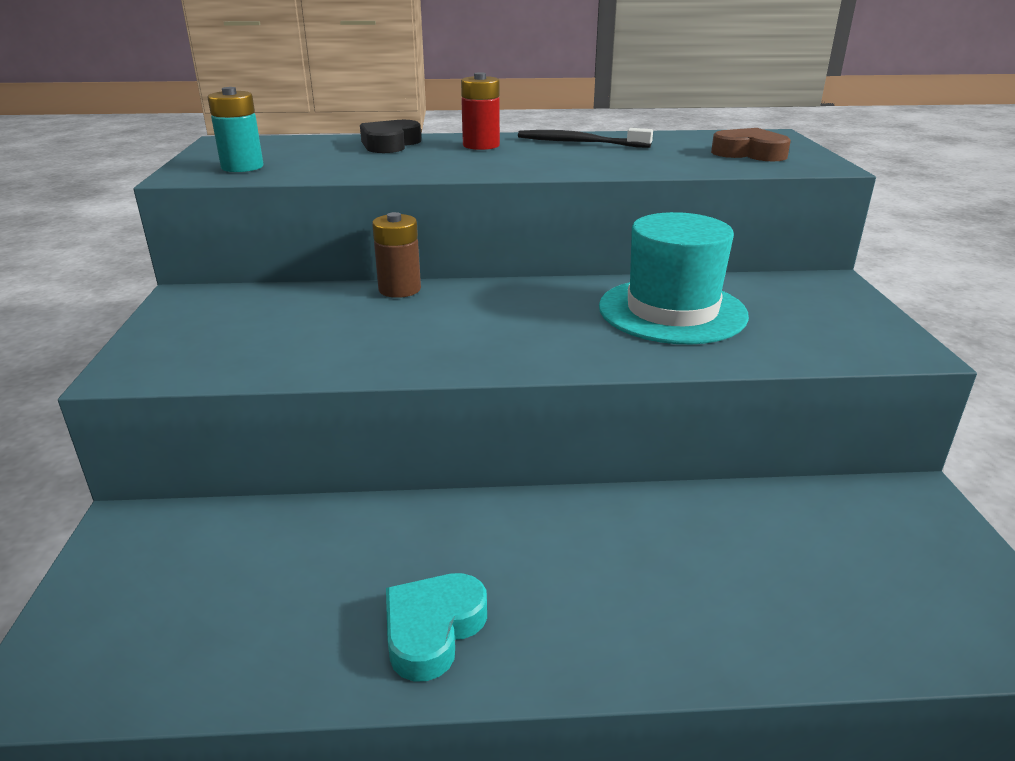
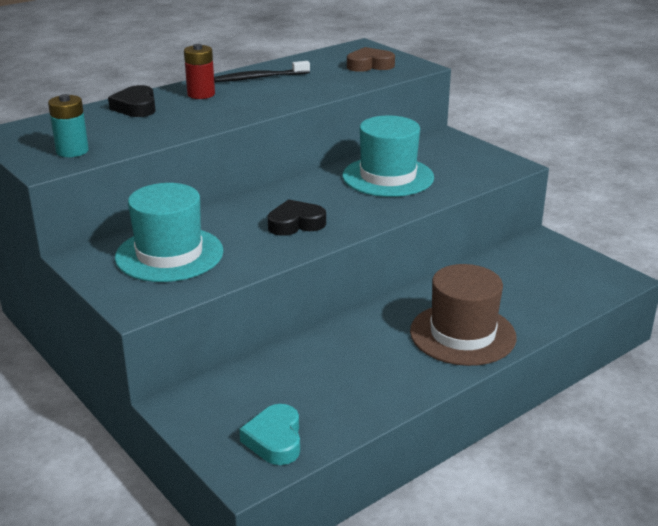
camera: 35 degrees left, 0 degrees up
brown battery [372,212,421,298] -> none
turquoise heart [386,573,487,681] -> turquoise heart moved to [239,404,300,465]
none -> turquoise hat [115,183,224,282]
none -> black heart [268,199,326,236]
none -> brown hat [410,264,517,366]

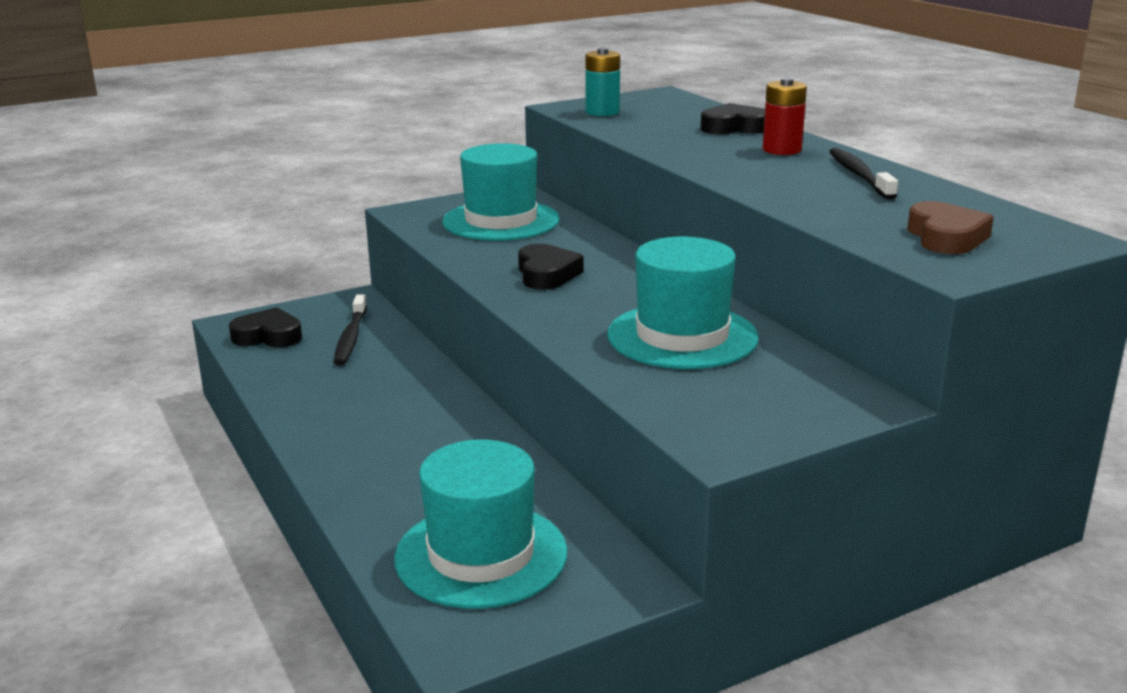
camera: 100 degrees right, 5 degrees down
turquoise heart [239,404,300,465] -> black heart [229,307,302,347]
brown hat [410,264,517,366] -> none
none -> black toothbrush [334,294,367,366]
none -> turquoise hat [394,440,567,609]

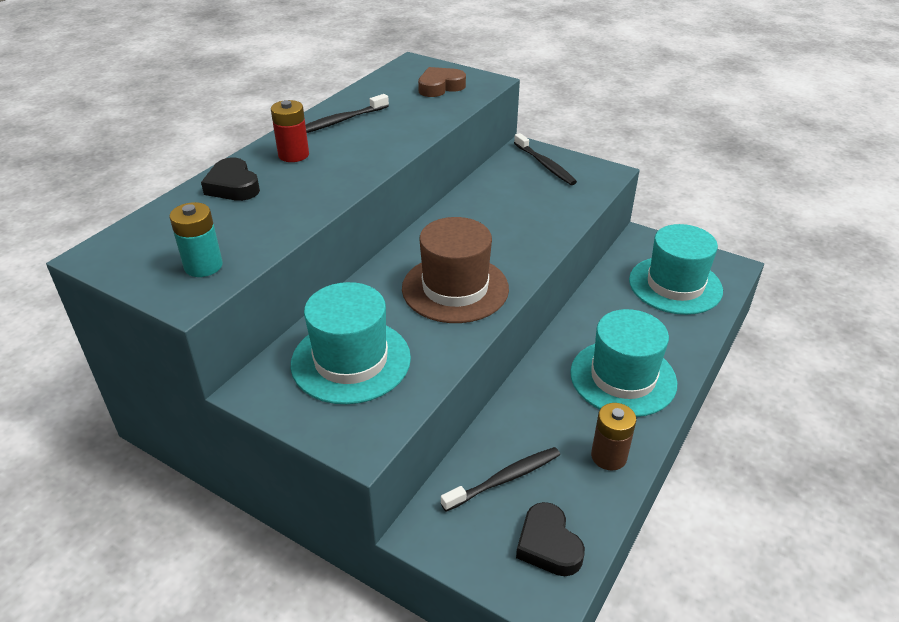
camera: 120 degrees left, 15 degrees up
black heart [518,244,584,290] -> brown hat [402,217,509,323]
turquoise hat [607,237,759,369] -> turquoise hat moved to [570,309,677,417]
none -> black toothbrush [514,133,577,185]
none -> brown battery [591,403,636,470]

